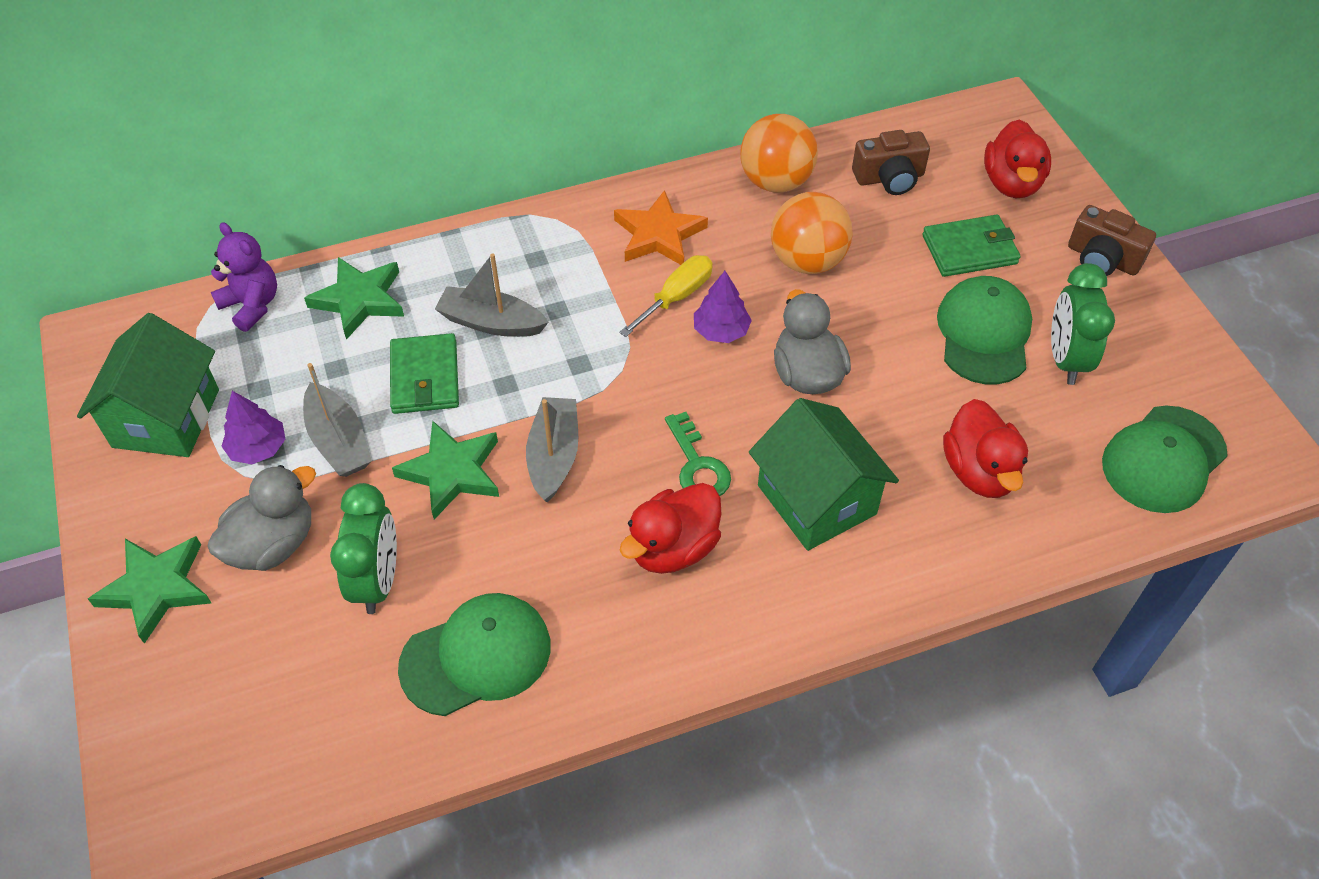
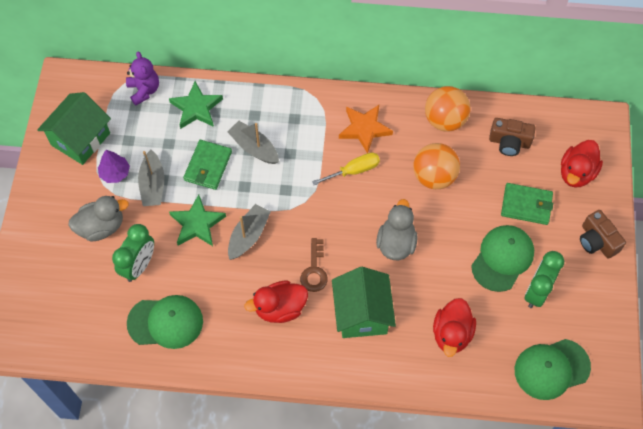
camera: 25 degrees right, 10 degrees up
green star [88,536,211,644] -> none
green key [665,412,731,496] -> brown key [300,238,328,292]
purple tree [694,271,752,343] -> none

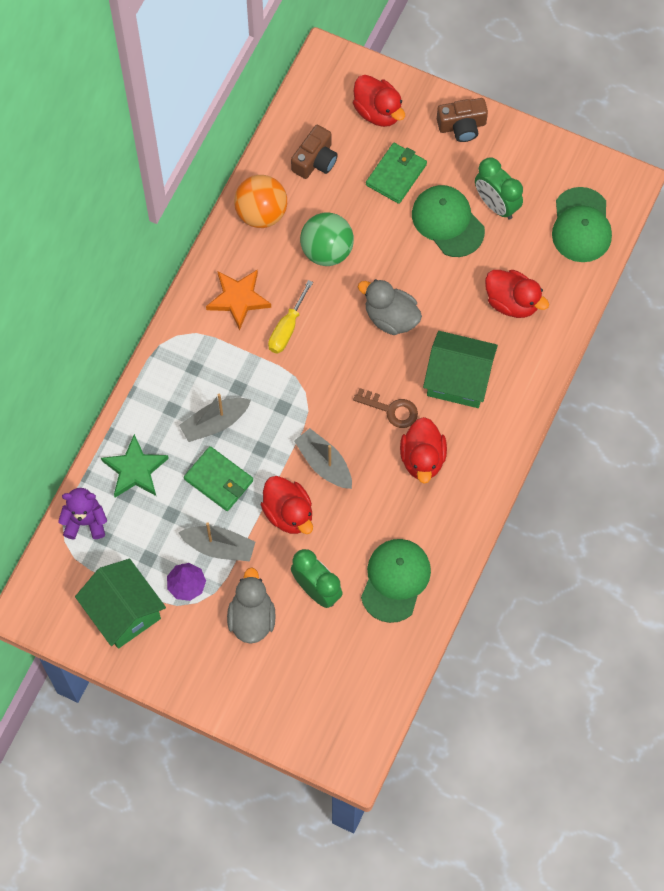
camera: 70 degrees left, 5 degrees up
green star [169,194,226,246] -> red duck [261,476,313,534]
yellow screwdriver [312,152,380,185] -> yellow screwdriver turned 150 degrees counterclockwise [268,280,313,354]
orange ball [413,143,460,189] -> green ball [300,212,354,266]

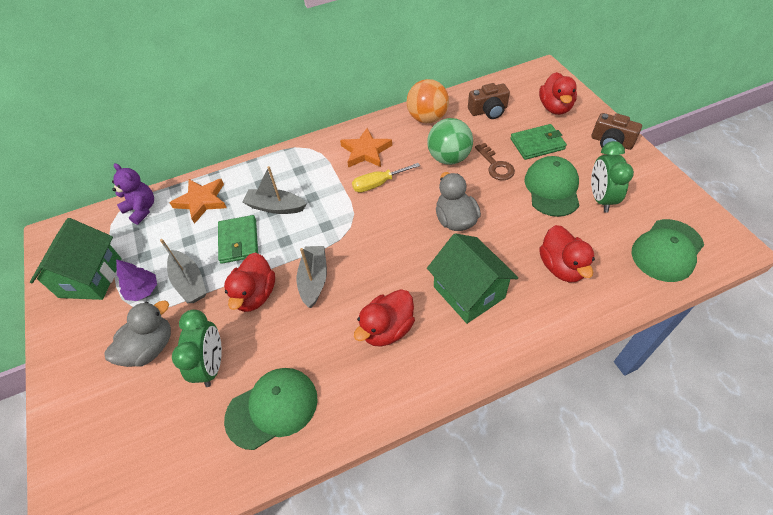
camera: 45 degrees right, 15 degrees down
green star [101,434,169,497] -> orange star [170,179,227,224]
brown key [353,388,418,428] -> brown key moved to [475,143,515,180]

